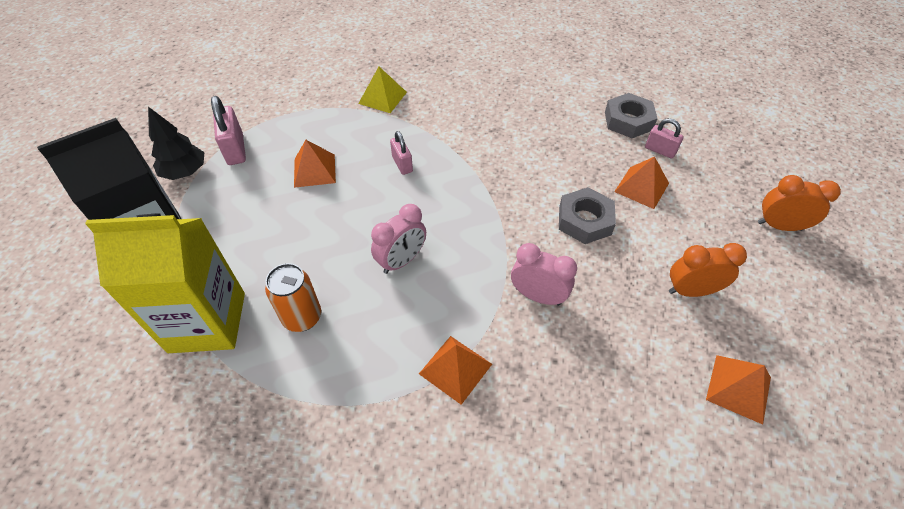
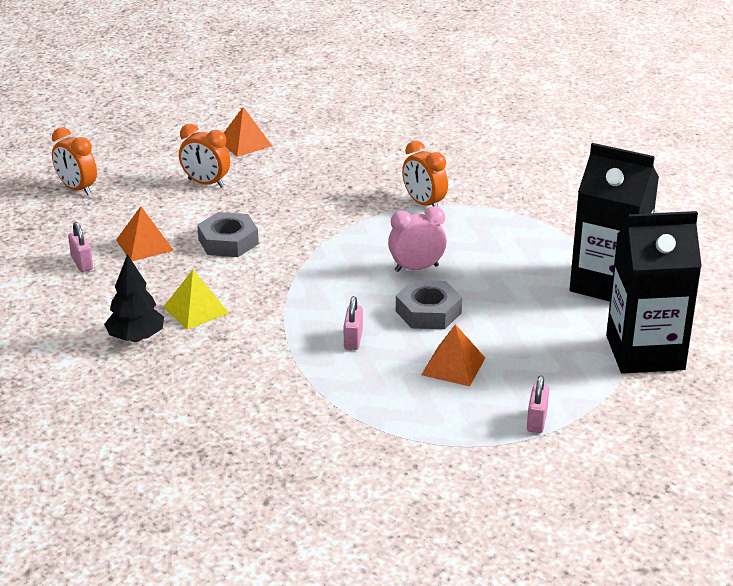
camera: 150 degrees left, 20 degrees down
yellow carton [85,214,245,353] -> black carton [570,143,659,302]
black tree [148,107,204,180] -> black tree moved to [104,254,164,342]
pink padlock [211,96,246,165] -> pink padlock [527,376,549,433], size x0.64
orange can [265,263,321,332] -> none
yellow pyramid [358,67,407,113] -> yellow pyramid moved to [163,270,229,330]
orange pyramid [419,336,492,405] -> orange clock [402,141,448,207]
pink clock [511,243,577,306] -> none
grey nut [605,93,658,138] -> grey nut moved to [396,280,462,329]

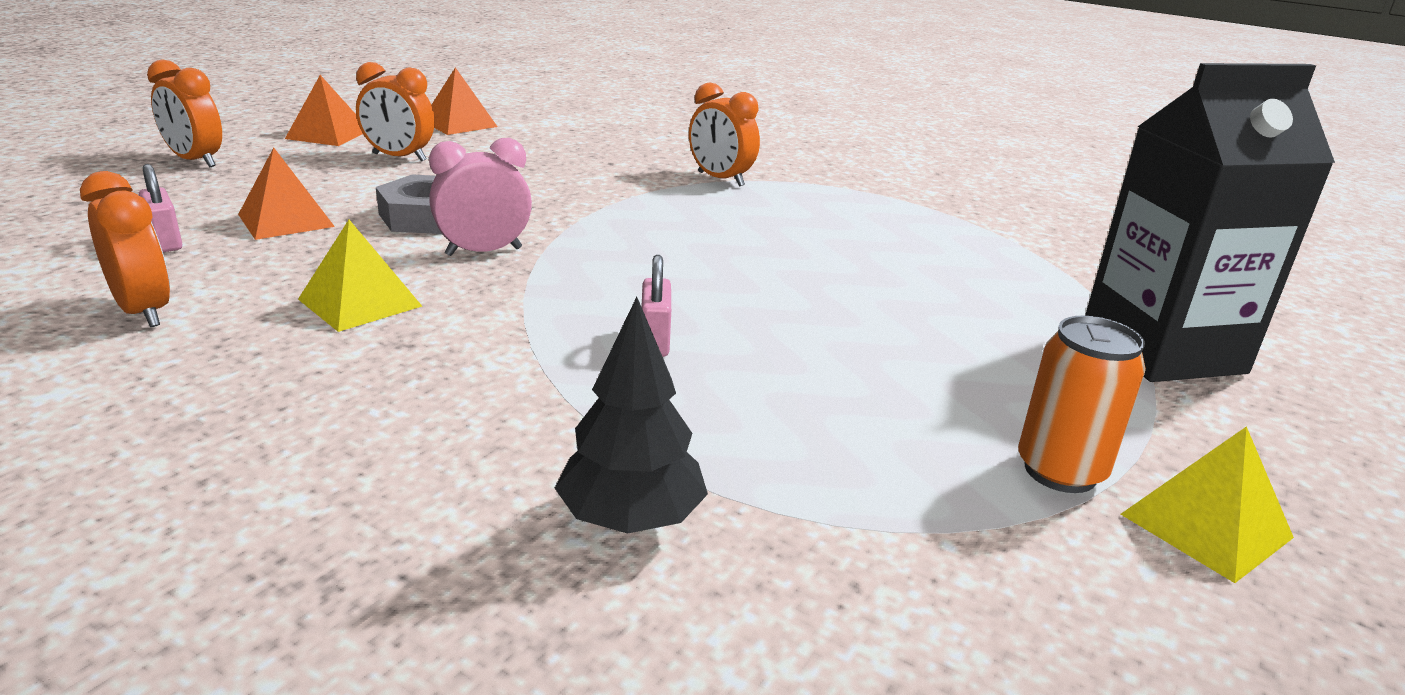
camera: 10 degrees left, 5 degrees down
black tree [104,254,164,342] -> black tree moved to [555,297,708,534]
pink clock [388,206,447,272] -> pink clock moved to [429,138,532,256]
grey nut [396,280,462,329] -> none
orange pyramid [421,324,485,386] -> orange pyramid moved to [285,75,363,146]
pink padlock [527,376,549,433] -> orange can [1018,316,1146,493]
black carton [570,143,659,302] -> none
none -> orange clock [80,171,170,327]
none -> yellow pyramid [1121,426,1294,583]

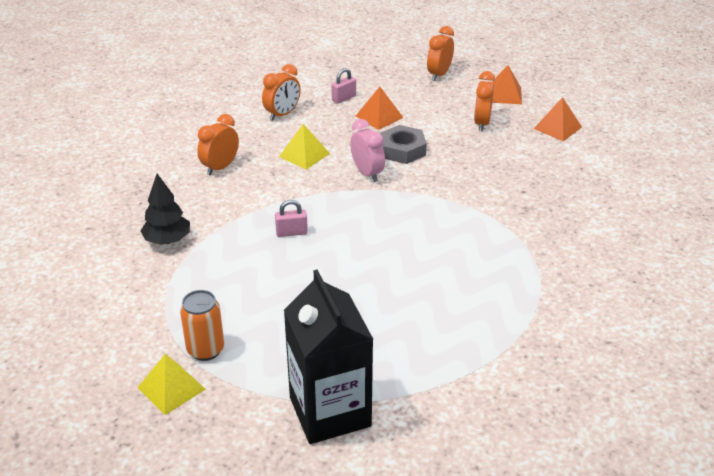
camera: 85 degrees right, 10 degrees up
orange clock [689,82,760,187] -> orange clock moved to [197,114,239,175]

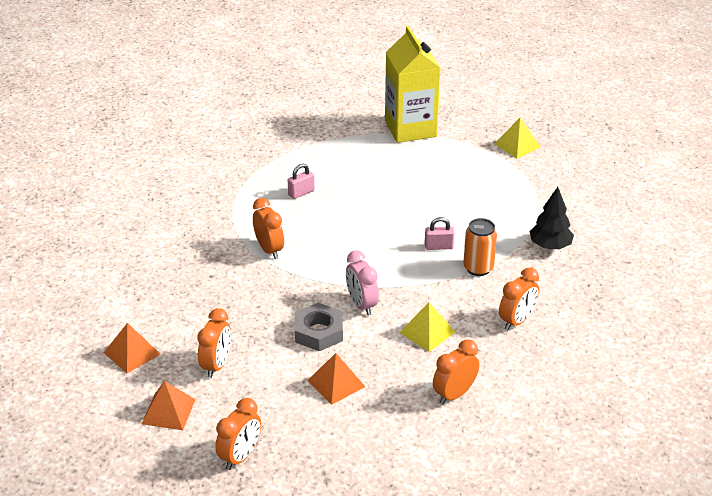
camera: 175 degrees left, 0 degrees up
orange can [180,290,224,361] -> orange can moved to [463,218,497,276]
black carton [284,270,373,444] -> yellow carton [385,26,440,143]
pink padlock [331,68,356,104] -> pink padlock moved to [288,164,315,199]
none -> orange clock [253,198,284,259]

